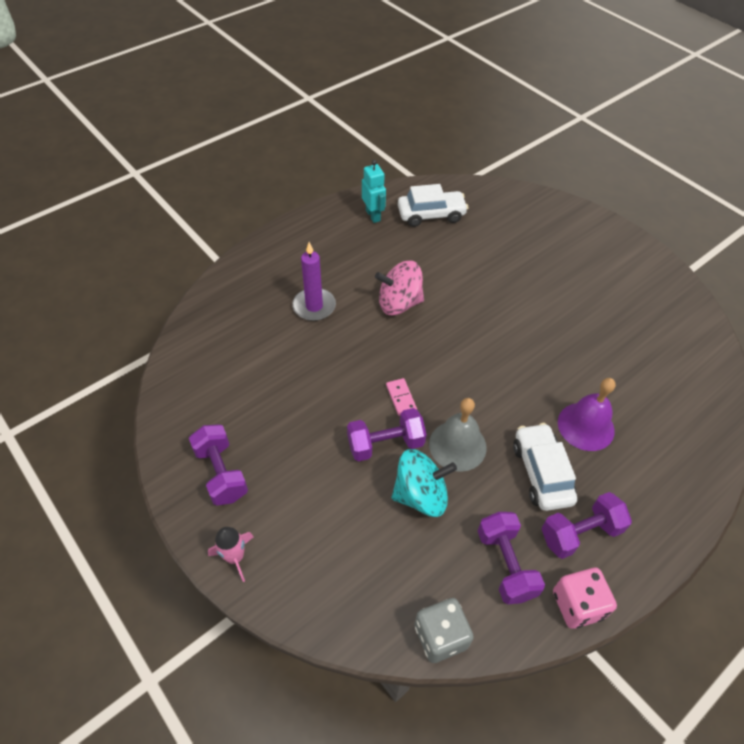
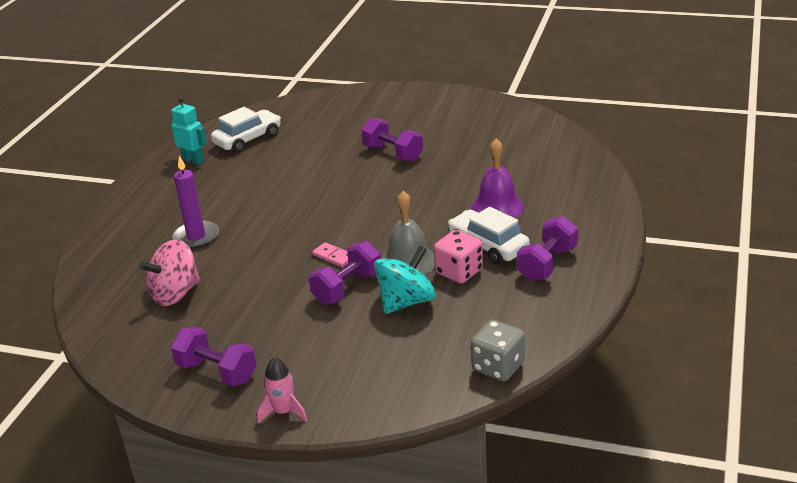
camera: 30 degrees left, 20 degrees down
pink spinning top [375,260,424,315] -> pink spinning top moved to [139,239,200,306]
purple dumbbell [478,512,545,604] -> purple dumbbell moved to [361,118,423,162]
pink dice [553,568,617,629] -> pink dice moved to [434,230,483,283]

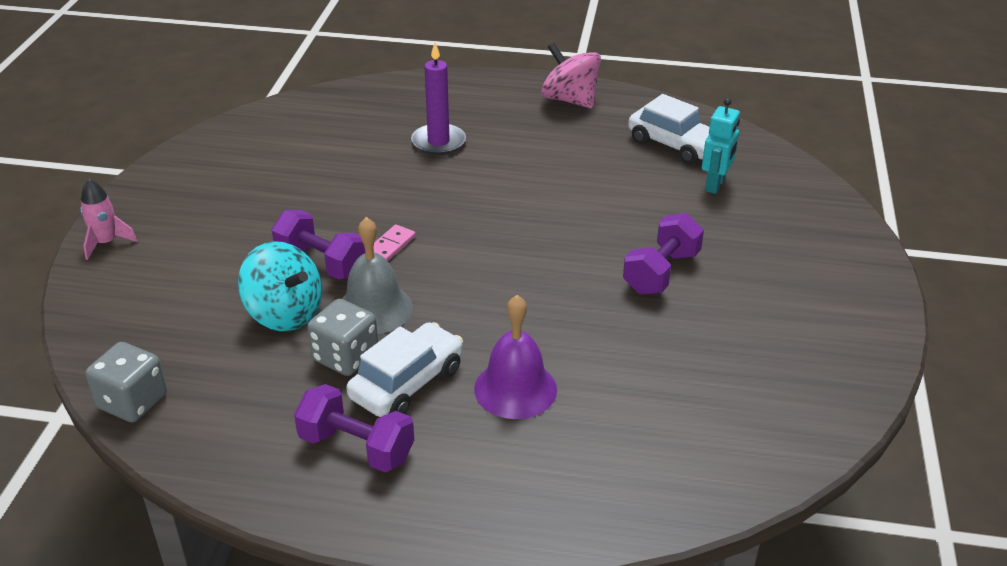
camera: 80 degrees right, 5 degrees up
pink spinning top [139,239,200,306] -> pink spinning top moved to [541,43,601,108]
turquoise robot [171,97,207,165] -> turquoise robot moved to [702,98,740,194]
purple dumbbell [171,327,256,386] -> none
pink dice [434,230,483,283] -> grey dice [307,299,378,376]

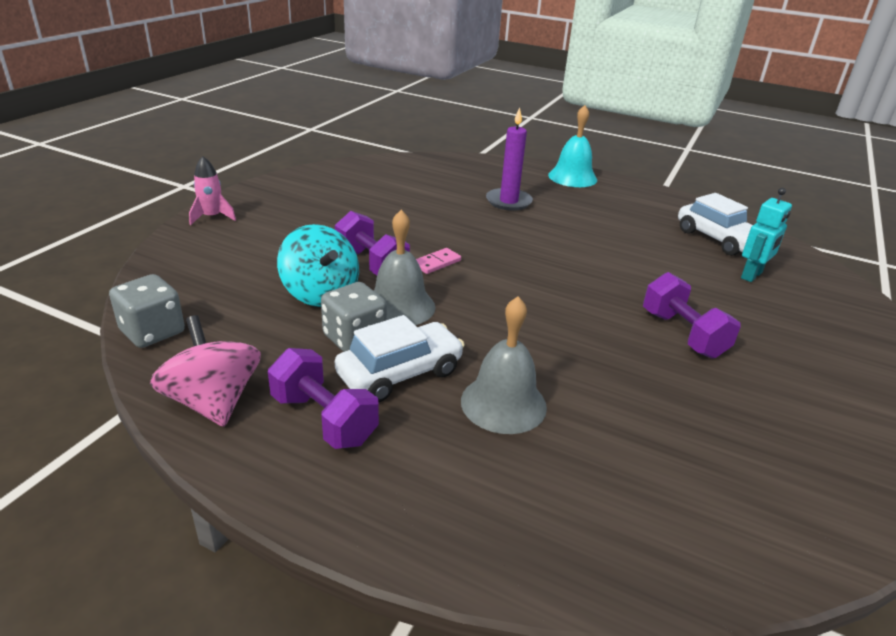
camera: 15 degrees right, 5 degrees down
purple bell [474,295,557,419] -> grey bell [461,296,547,434]
pink spinning top [541,43,601,108] -> pink spinning top moved to [150,315,261,427]
purple dumbbell [623,213,704,295] -> purple dumbbell turned 75 degrees counterclockwise [643,272,740,358]
none -> turquoise bell [548,105,597,187]

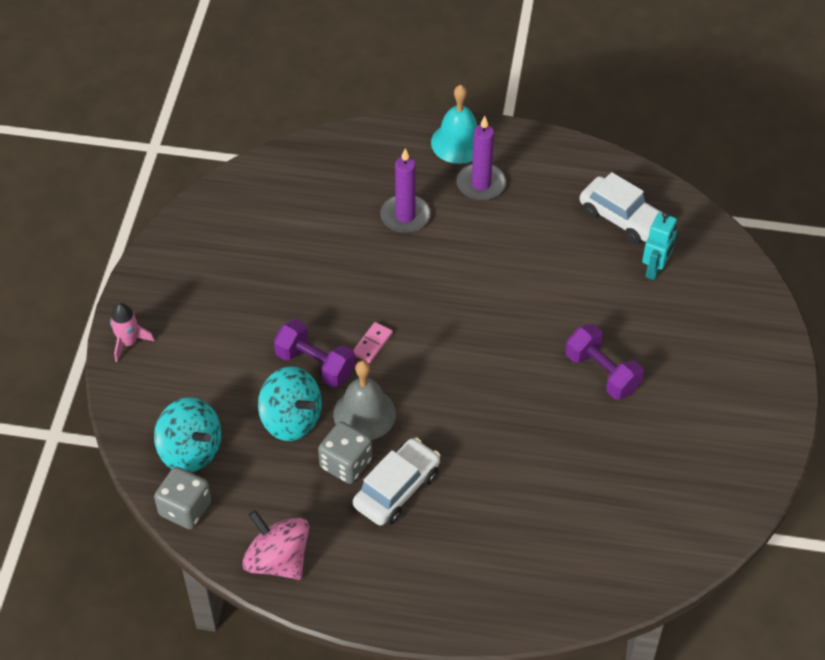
camera: 15 degrees left, 20 degrees up
purple dumbbell [268,348,379,449] -> none
grey bell [461,296,547,434] -> none
none -> turquoise spinning top [154,397,222,472]
none -> purple candle [457,116,506,201]

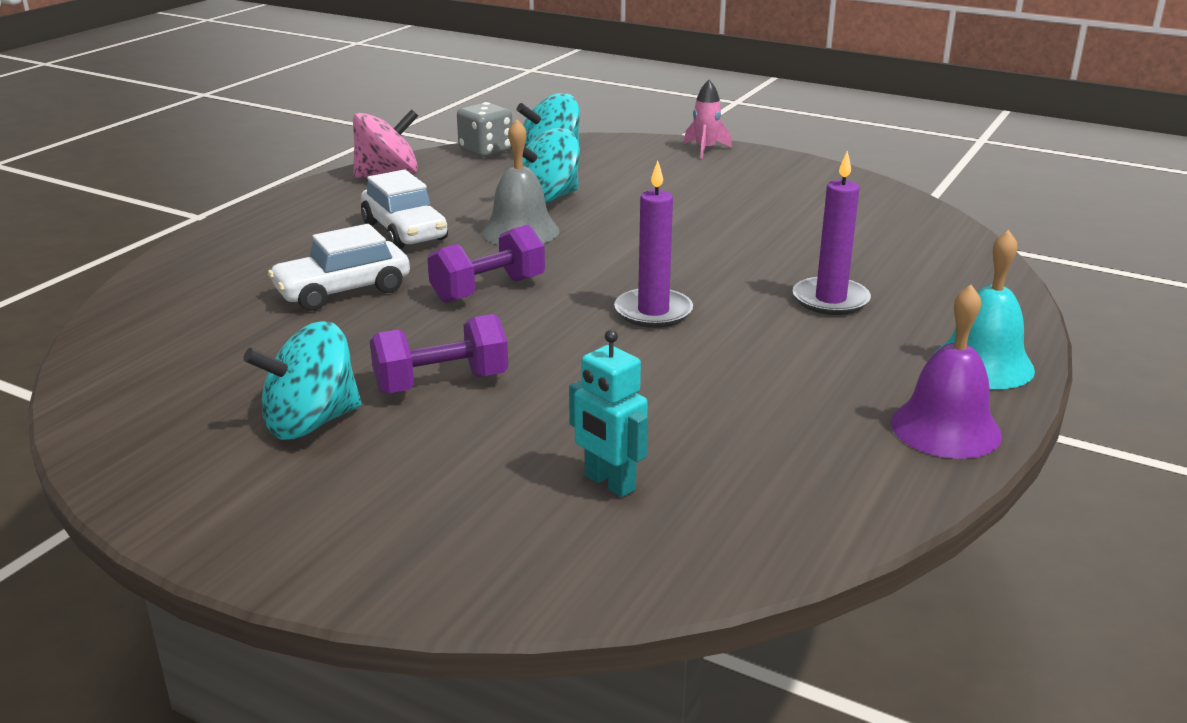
camera: 110 degrees right, 25 degrees down
purple dumbbell [274,319,356,387] -> purple dumbbell moved to [427,225,545,303]
grey dice [318,421,372,484] -> none
pink domino [353,322,393,363] -> none
purple candle [457,116,506,201] -> purple candle moved to [614,160,693,328]
white car [580,172,663,244] -> white car moved to [268,224,410,311]
none -> turquoise spinning top [243,321,362,440]
none -> purple bell [891,285,1002,459]

